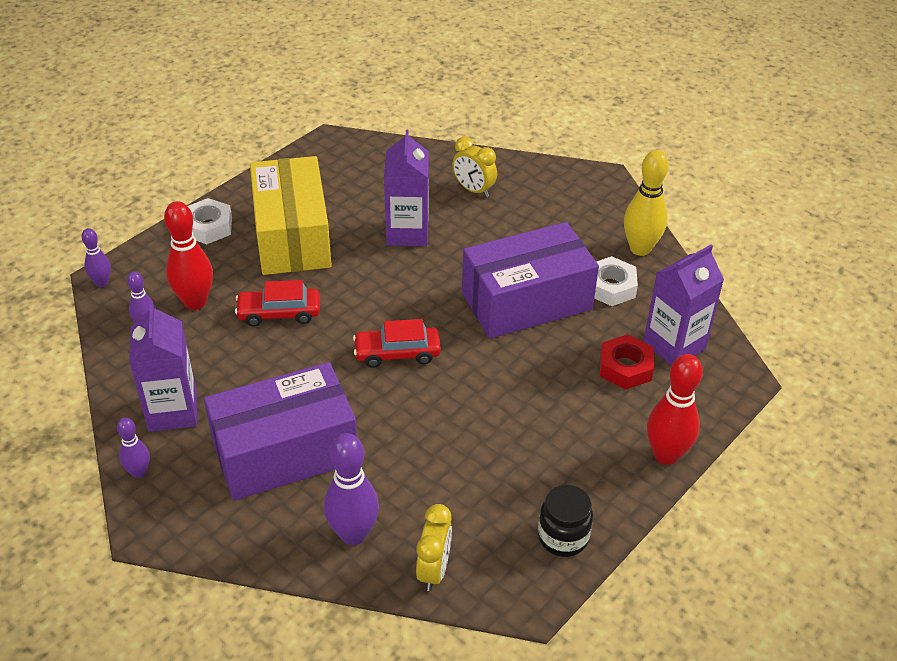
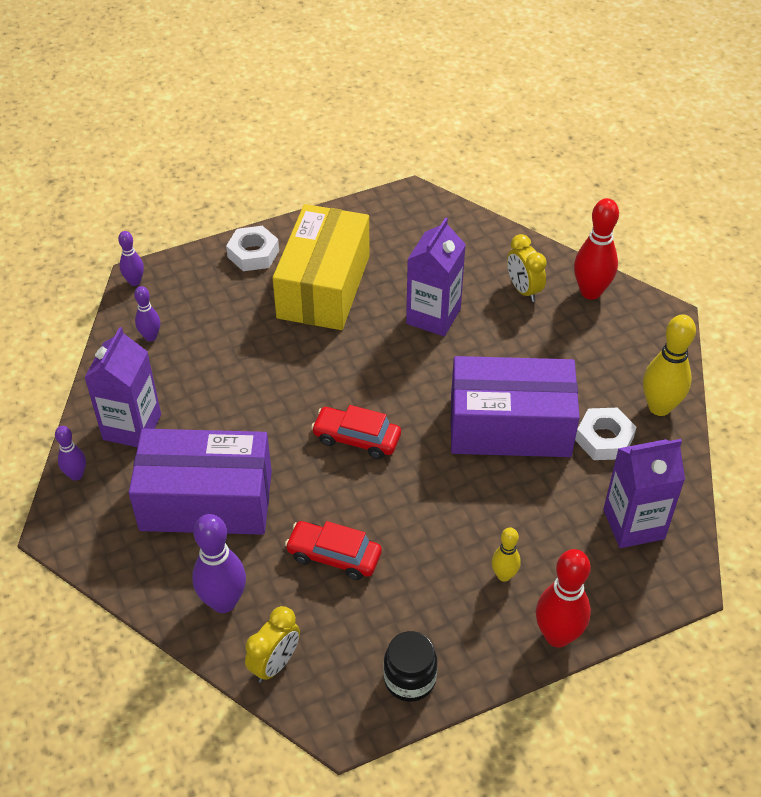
camera: 25 degrees right, 5 degrees up
red bowling pin [164,201,213,310] -> red bowling pin moved to [574,198,619,300]
red car [235,280,320,327] -> red car moved to [285,521,382,580]
red nut [600,334,654,390] -> none
none -> yellow bowling pin [492,528,521,582]

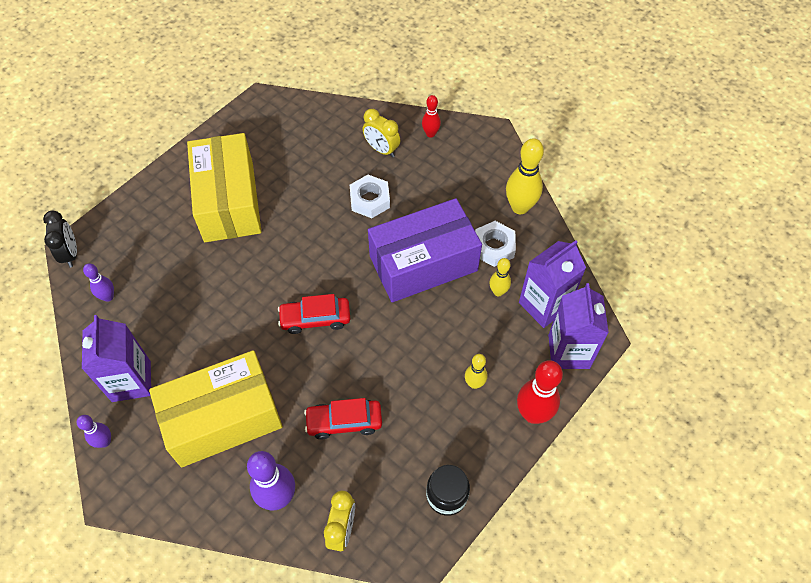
camera: 25 degrees left, 10 degrees up
purple bowling pin [118,231,144,286] -> black clock [43,211,77,267]
purple box [129,429,272,535] -> yellow box [149,350,283,467]
white nut [226,226,279,271] -> white nut moved to [350,175,390,218]
purple carton [406,218,466,336] -> purple carton moved to [548,283,609,369]
red bowling pin [574,198,619,300] -> red bowling pin [422,95,441,138], size x0.56
none -> yellow bowling pin [489,258,511,296]

